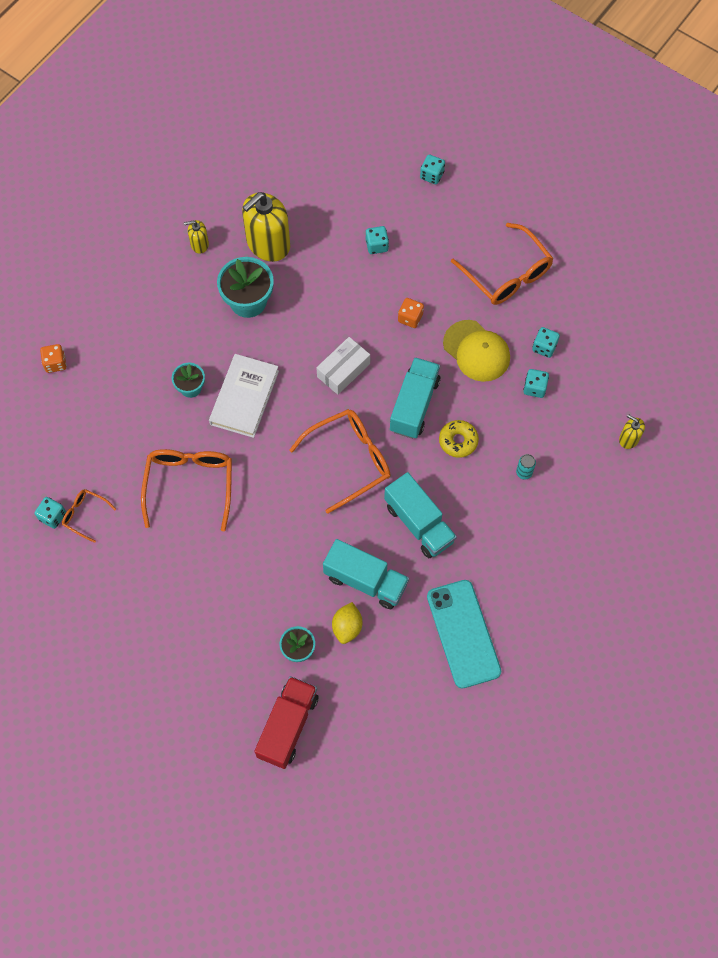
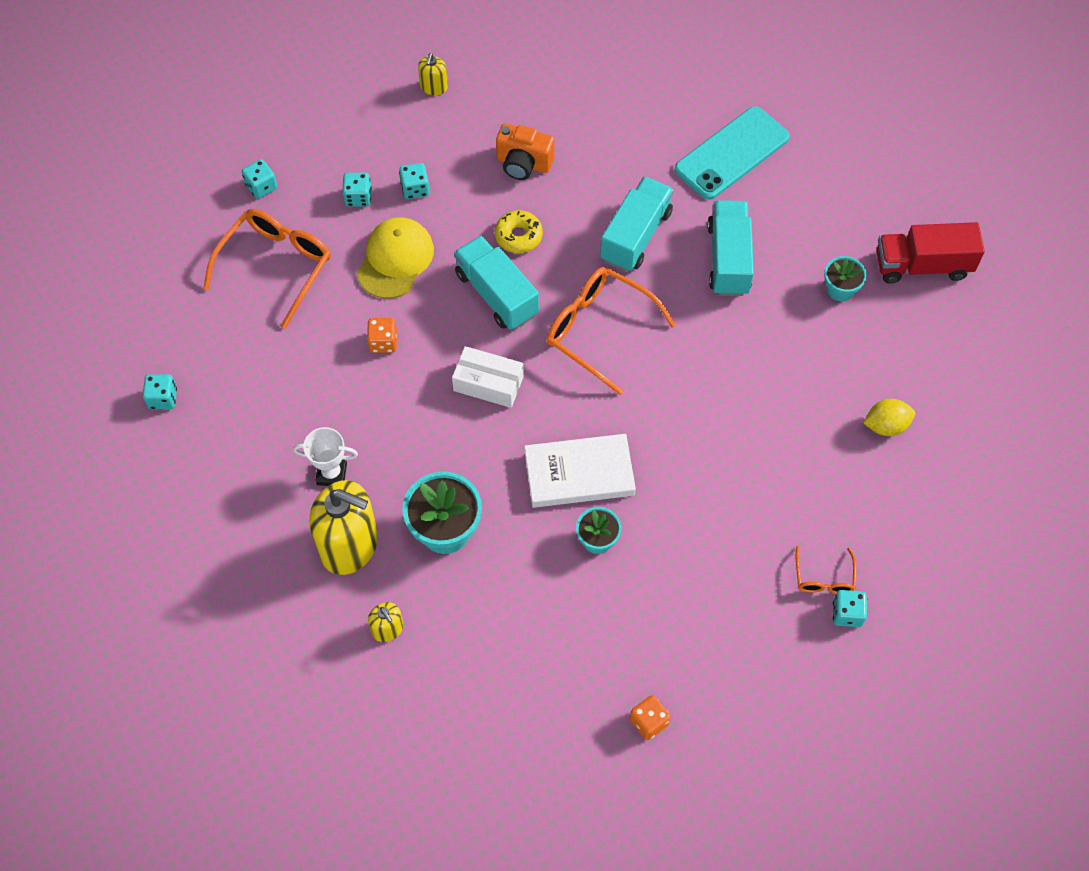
camera: 115 degrees left, 5 degrees down
orange glasses [141,449,232,531] -> none
yellow lemon [332,602,362,644] -> yellow lemon moved to [863,399,915,436]
turquoise dice [366,226,389,254] -> turquoise dice moved to [242,159,277,199]
turquoise truck [390,357,441,439] -> turquoise truck turned 60 degrees clockwise [454,235,539,330]
turquoise can [516,454,536,480] -> orange camera [496,123,554,180]
none -> white trophy [293,427,358,486]

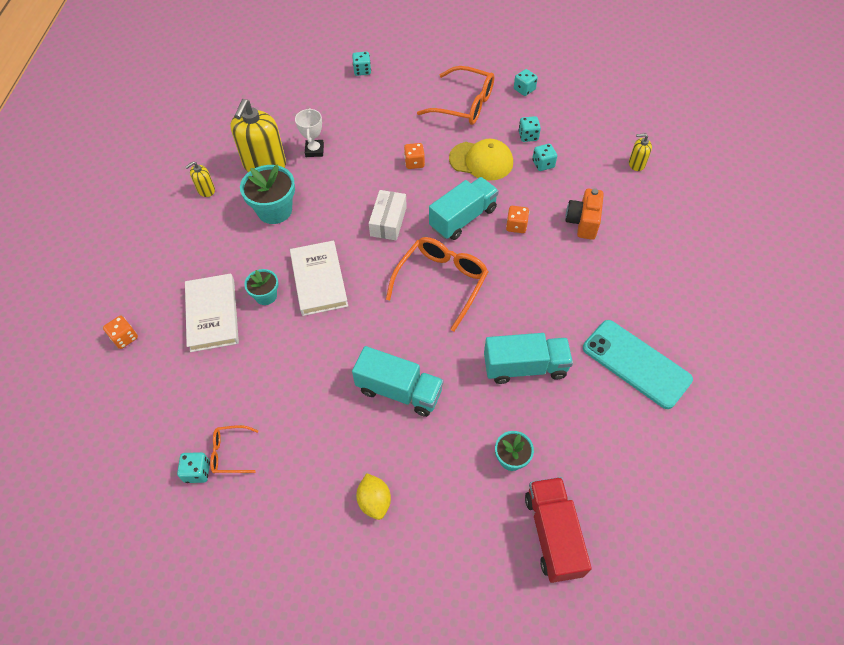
camera: 85 degrees right, 5 degrees down
yellow donut [495,210,543,253] -> orange dice [506,206,529,233]
turquoise truck [600,176,674,272] -> turquoise truck moved to [352,346,444,417]
none -> white book [185,274,239,352]

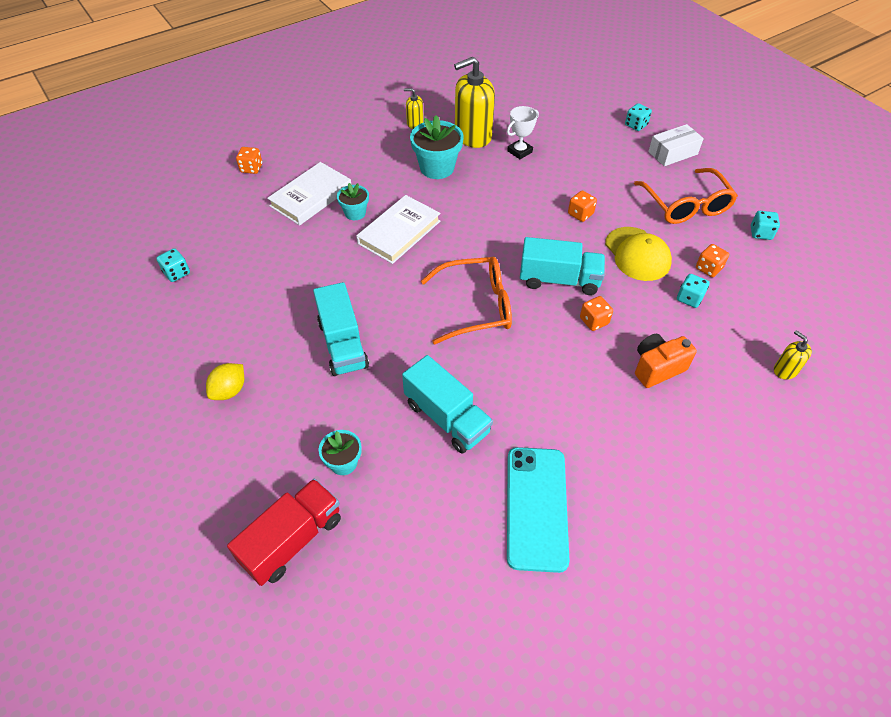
camera: 50 degrees right, 5 degrees down
orange glasses [210,425,258,473] -> none
white box [369,190,407,241] -> white box moved to [648,124,704,166]
turquoise dice [518,116,541,142] -> orange dice [696,244,729,277]

